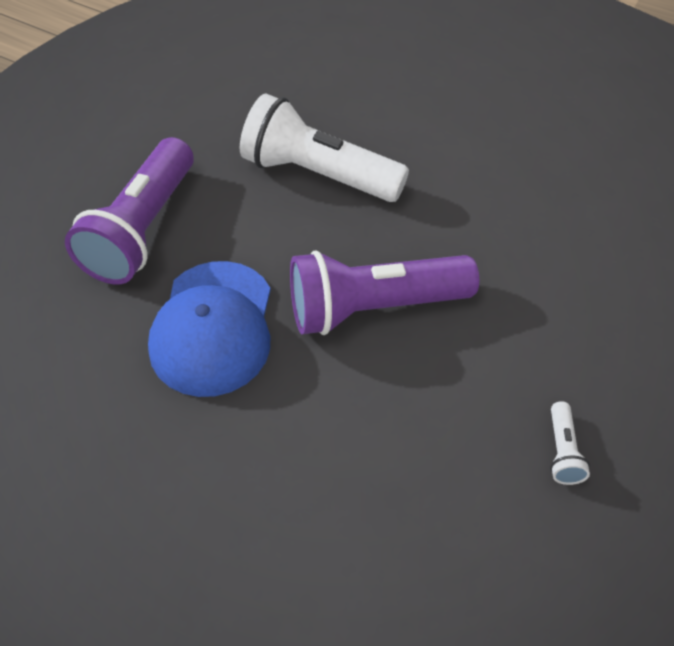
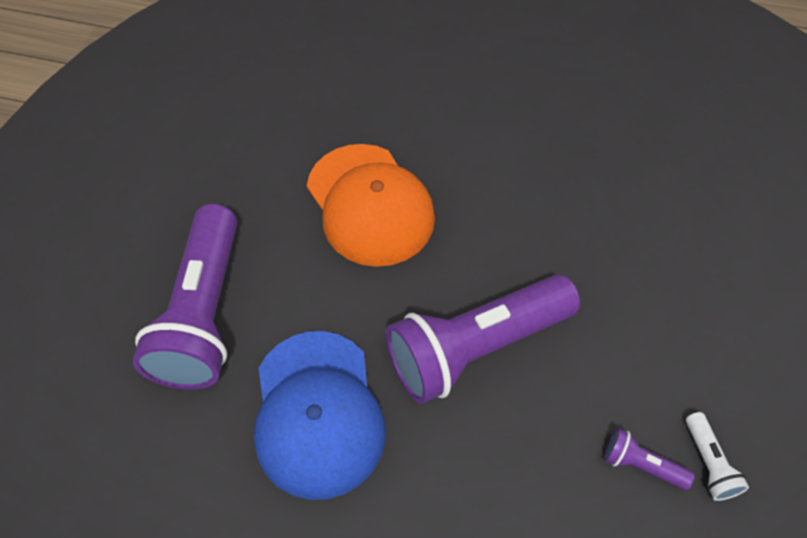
camera: 15 degrees left, 5 degrees up
white flashlight [240,93,409,202] -> orange cap [307,144,435,267]
none -> purple flashlight [604,428,695,490]

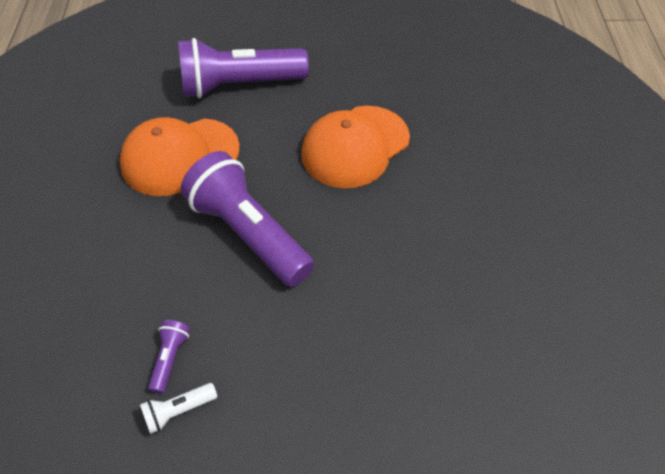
camera: 75 degrees right, 5 degrees down
blue cap [254,331,386,500] -> orange cap [119,117,240,196]

